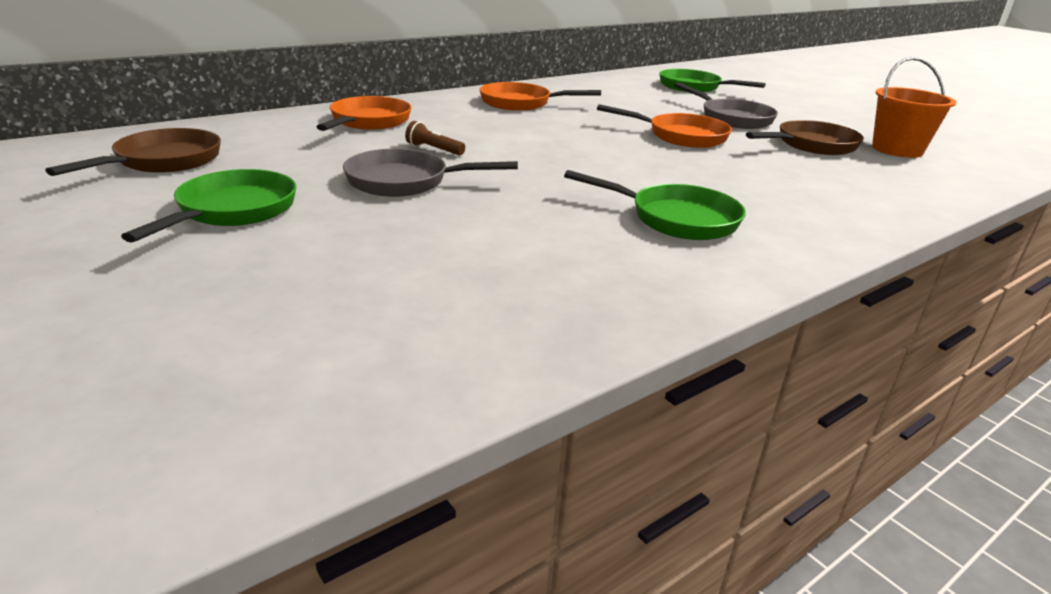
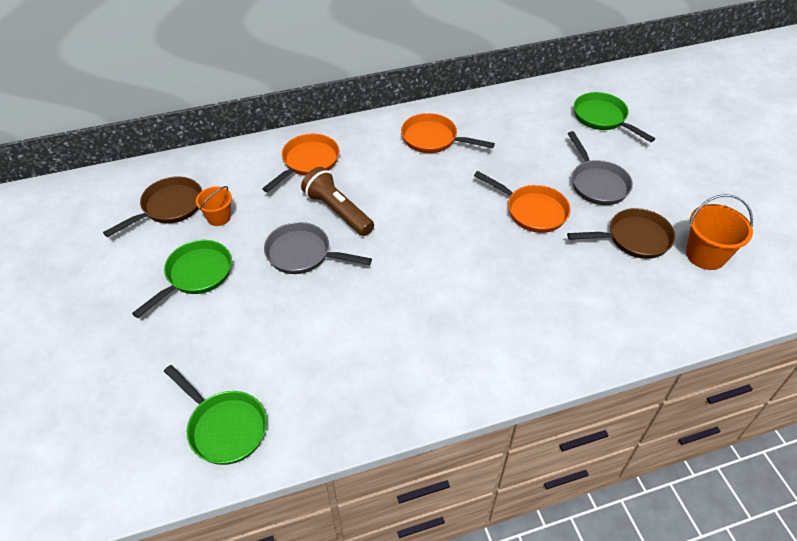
camera: 20 degrees right, 20 degrees up
brown flashlight [405,121,465,155] -> brown flashlight [301,167,374,236], size x2.00
green pan [564,170,746,240] -> green pan moved to [164,365,267,465]
none -> orange bucket [196,186,232,226]

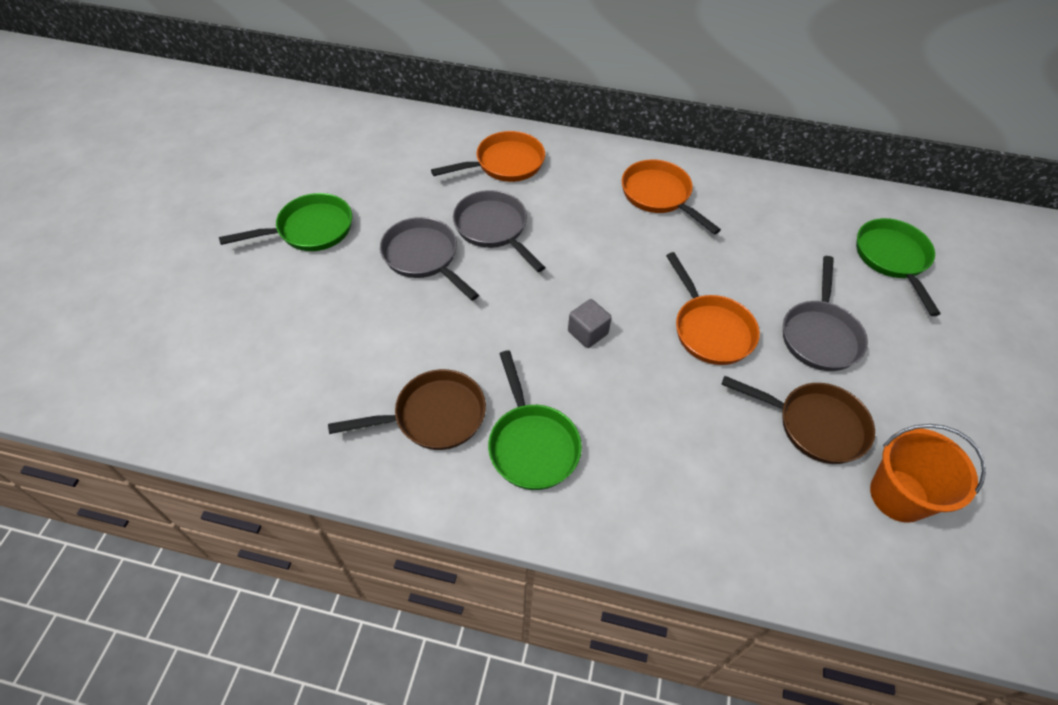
camera: 30 degrees right, 5 degrees up
brown pan [103,176,202,237] -> brown pan moved to [328,369,486,450]
green pan [164,365,267,465] -> green pan moved to [488,350,582,490]
orange bucket [196,186,232,226] -> none
brown flashlight [301,167,374,236] -> grey pan [453,190,545,272]
none -> grey cube [568,299,612,348]

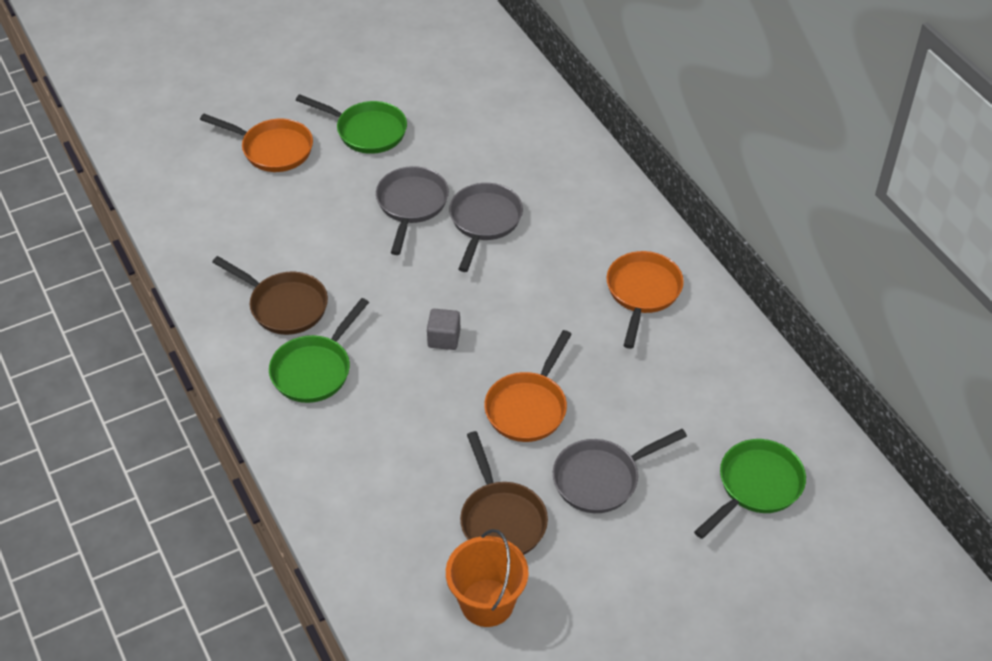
camera: 50 degrees right, 5 degrees down
orange pan [431,131,545,182] -> orange pan moved to [200,114,313,172]

